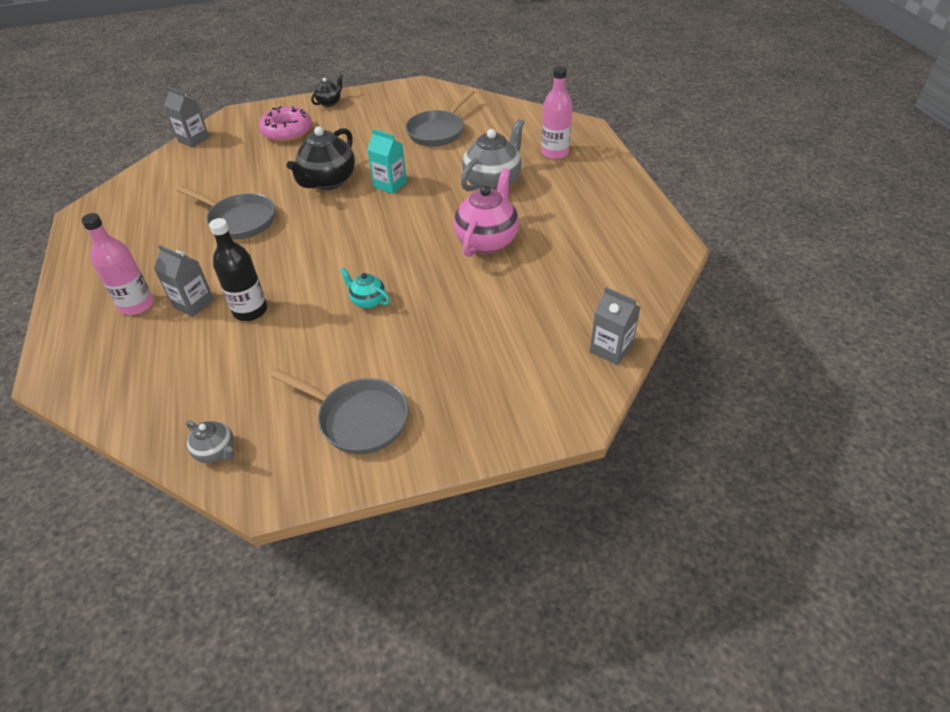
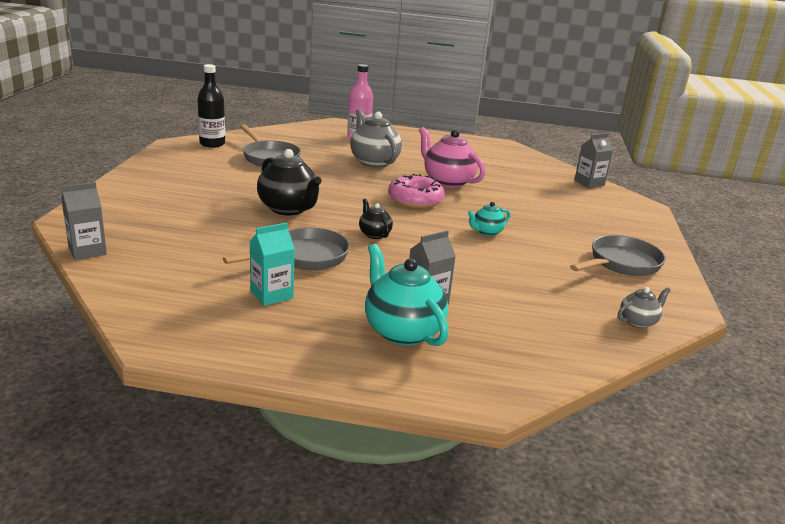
camera: 70 degrees left, 20 degrees down
pink bottle [81,213,153,315] -> turquoise teapot [365,244,449,346]
black bottle [209,218,267,321] -> black bottle moved to [197,64,225,148]
pink donut [259,106,312,142] -> pink donut moved to [388,174,445,208]
black teapot [311,74,343,107] -> black teapot moved to [359,199,393,239]
turquoise carton [367,129,407,194] -> turquoise carton moved to [249,222,295,306]

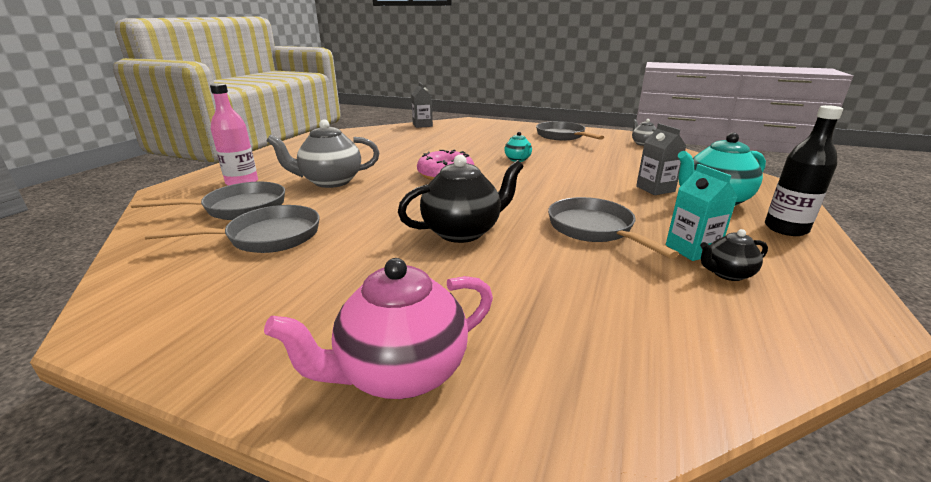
camera: 75 degrees left, 0 degrees up
grey carton [61,182,107,260] -> none
black bottle [197,64,225,148] -> black bottle moved to [765,105,843,236]
black teapot [359,199,393,239] -> black teapot moved to [700,229,768,281]
pink teapot [419,127,485,188] -> pink teapot moved to [264,258,493,399]
none -> grey pan [131,182,285,220]

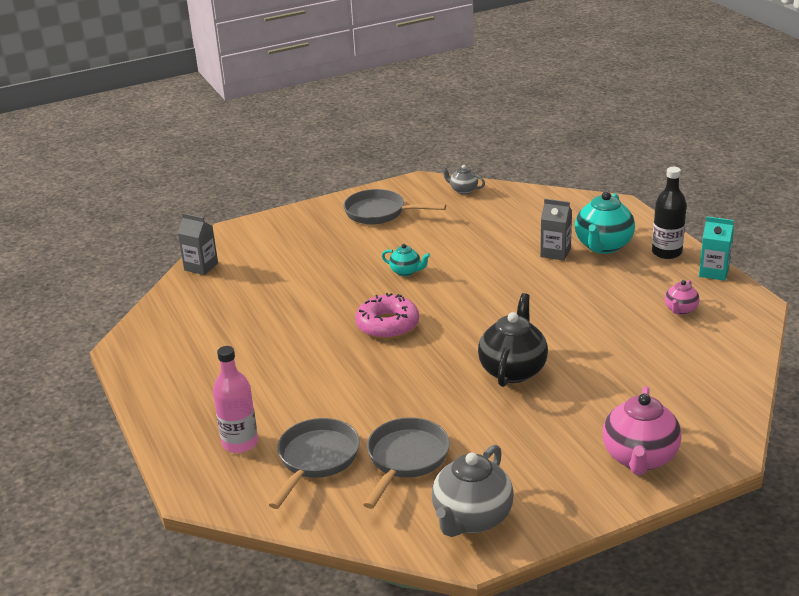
camera: 45 degrees left, 5 degrees up
grey teapot [266,119,379,188] -> grey teapot moved to [432,444,514,537]
grey pan [548,197,679,259] -> none
turquoise carton [666,164,738,261] -> turquoise carton moved to [699,216,734,281]
black teapot [700,229,768,281] -> pink teapot [665,280,699,315]

